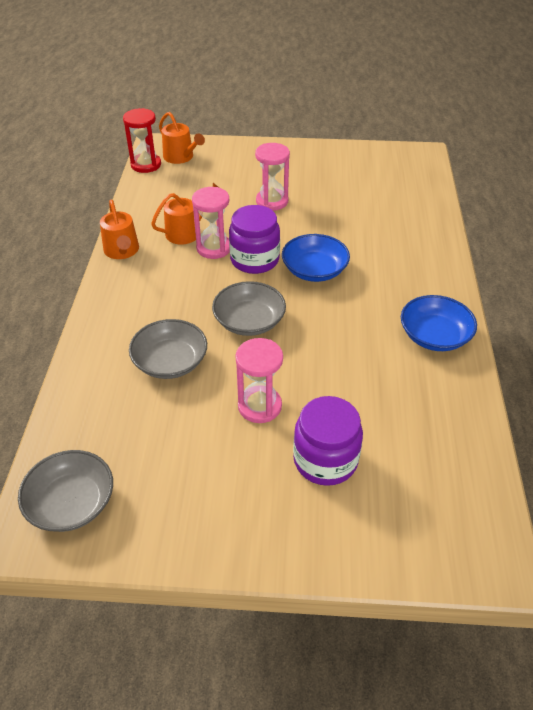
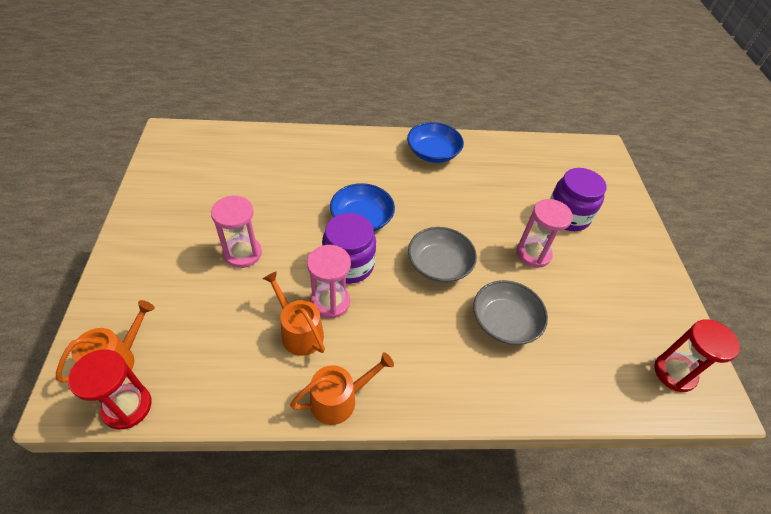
camera: 100 degrees left, 5 degrees up
grey bowl [18,450,113,532] -> red hourglass [654,319,740,392]

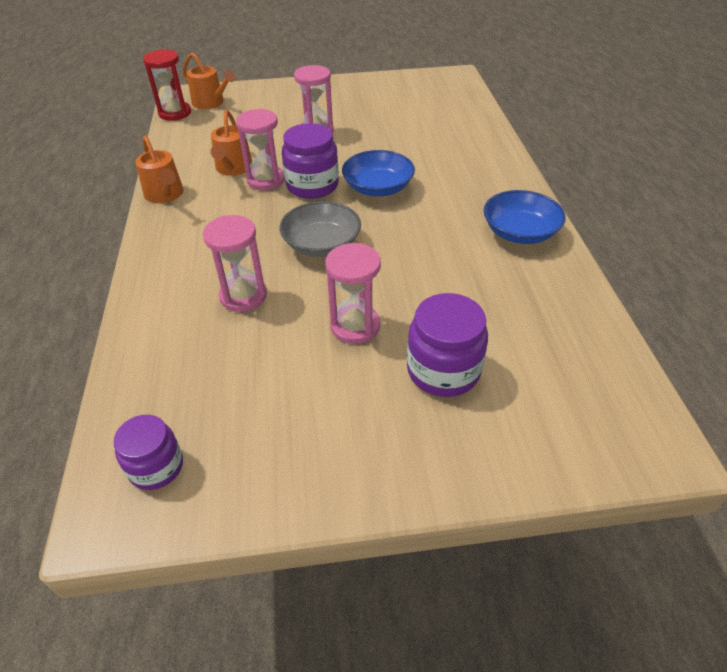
camera: 90 degrees right, 5 degrees down
orange watering can [263,271,325,356] -> orange watering can turned 135 degrees clockwise [211,110,252,176]
grey bowl [473,280,548,345] -> pink hourglass [203,215,267,312]
red hourglass [654,319,740,392] -> purple jar [114,415,183,490]

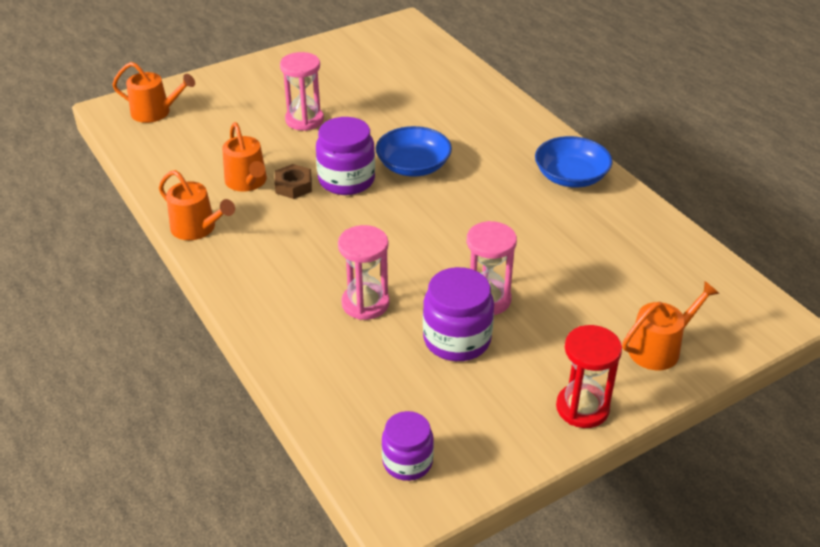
camera: 25 degrees left, 5 degrees down
red hourglass [143,49,191,121] -> red hourglass moved to [556,325,622,428]
pink hourglass [236,109,285,190] -> brown nut [274,164,312,199]
grey bowl [280,201,361,257] -> none
purple jar [407,293,488,397] -> purple jar moved to [423,267,494,361]
none -> orange watering can [622,281,719,370]

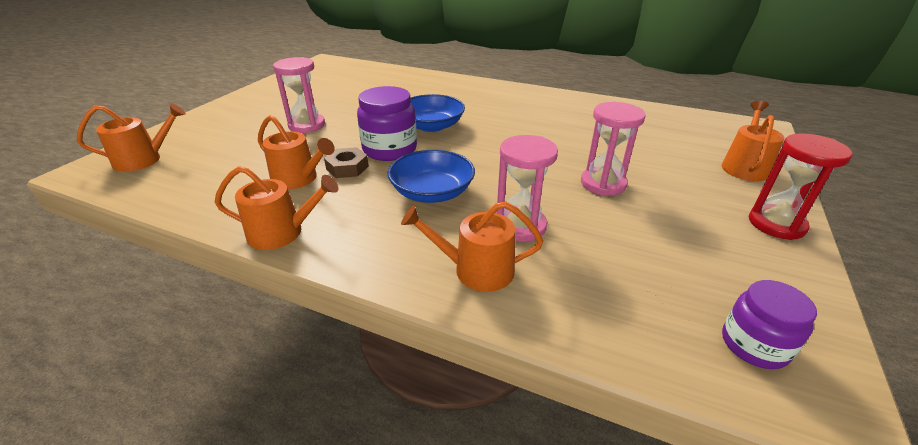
camera: 35 degrees left, 5 degrees down
purple jar [423,267,494,361] -> none
blue bowl [535,136,613,188] -> blue bowl moved to [388,150,475,203]
none -> orange watering can [401,201,543,292]

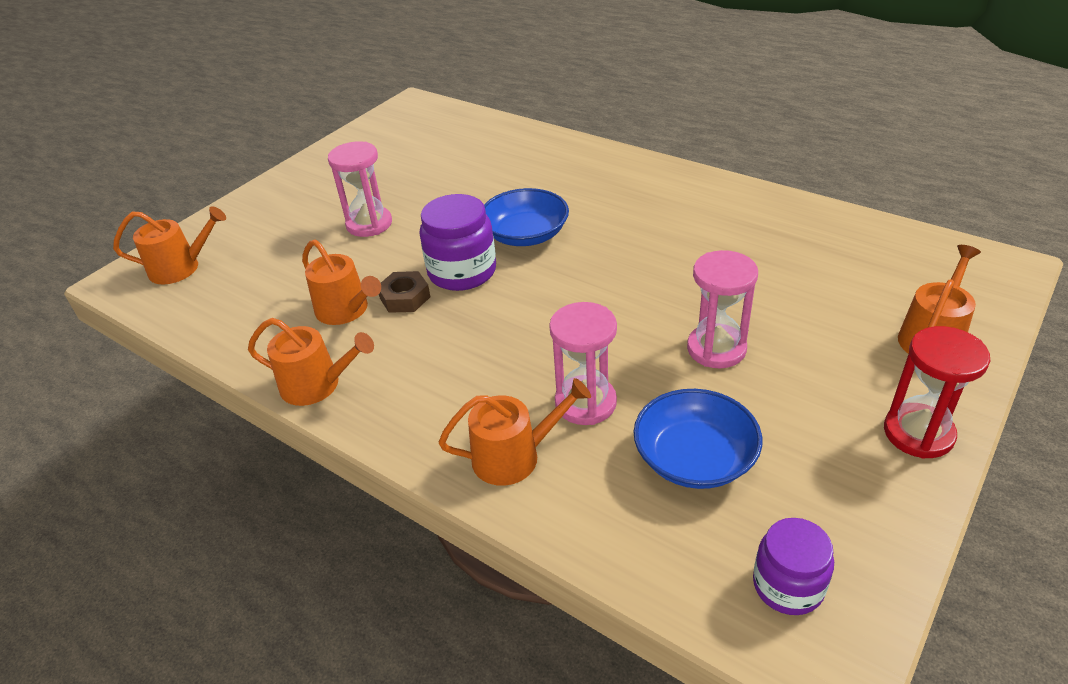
camera: 15 degrees right, 5 degrees up
blue bowl [388,150,475,203] -> blue bowl moved to [634,389,762,489]
orange watering can [401,201,543,292] -> orange watering can turned 150 degrees clockwise [439,378,591,486]

